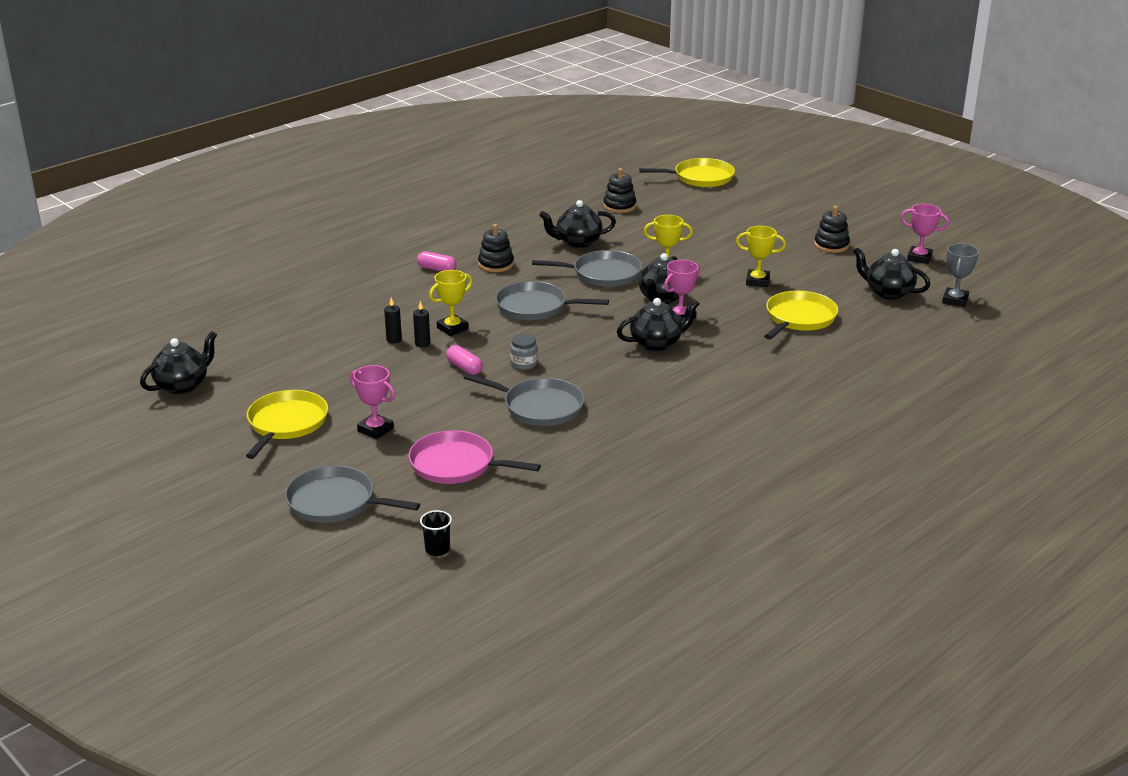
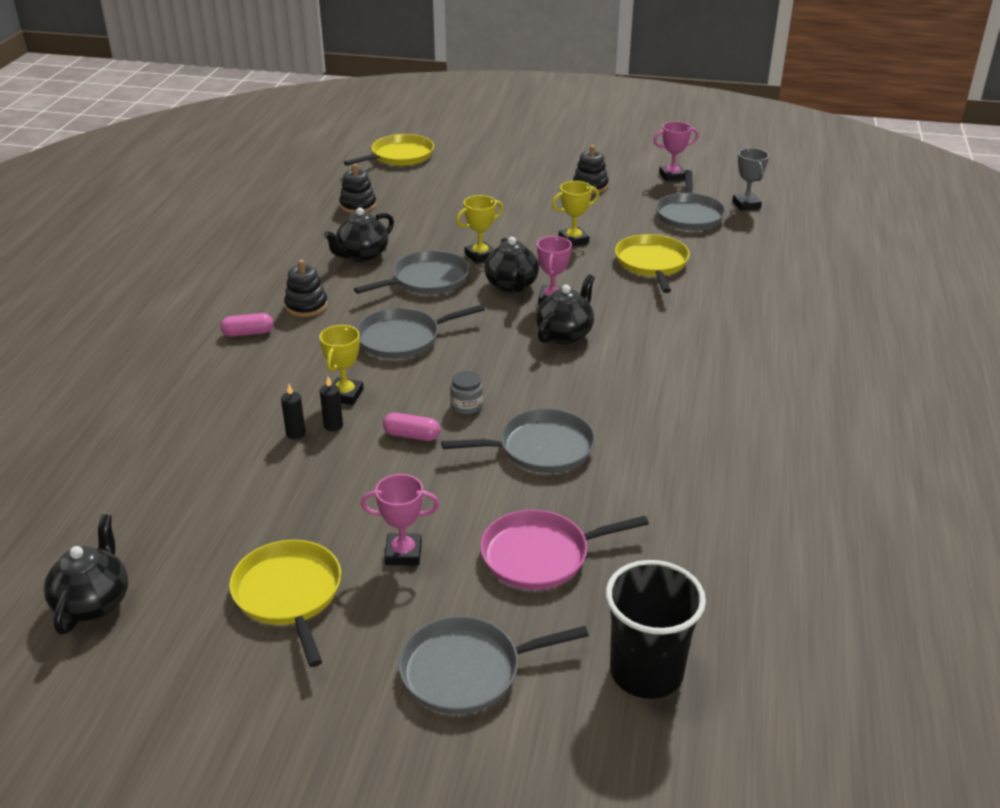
camera: 35 degrees left, 5 degrees up
black cup [420,510,452,556] -> black cup [606,560,706,699], size x2.30
black teapot [853,247,931,300] -> grey pan [656,170,726,231]

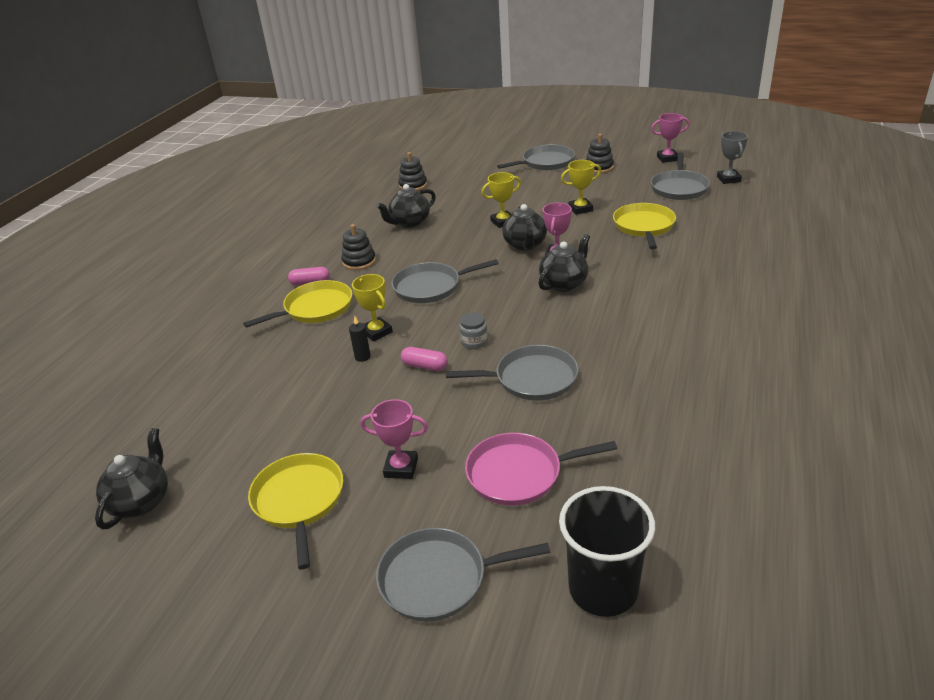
camera: 10 degrees right, 0 degrees up
black candle [281,384,306,439] -> none
yellow trophy [319,325,364,405] -> yellow trophy turned 60 degrees counterclockwise [352,274,393,341]
yellow pan [344,134,434,166] -> yellow pan moved to [243,280,352,328]
grey pan [354,250,469,294] -> grey pan moved to [497,144,575,170]

